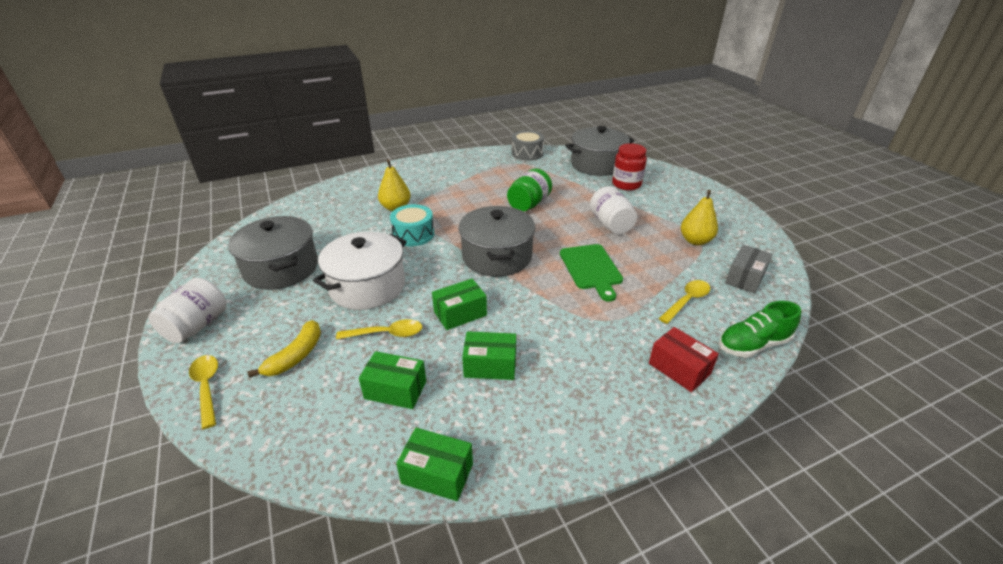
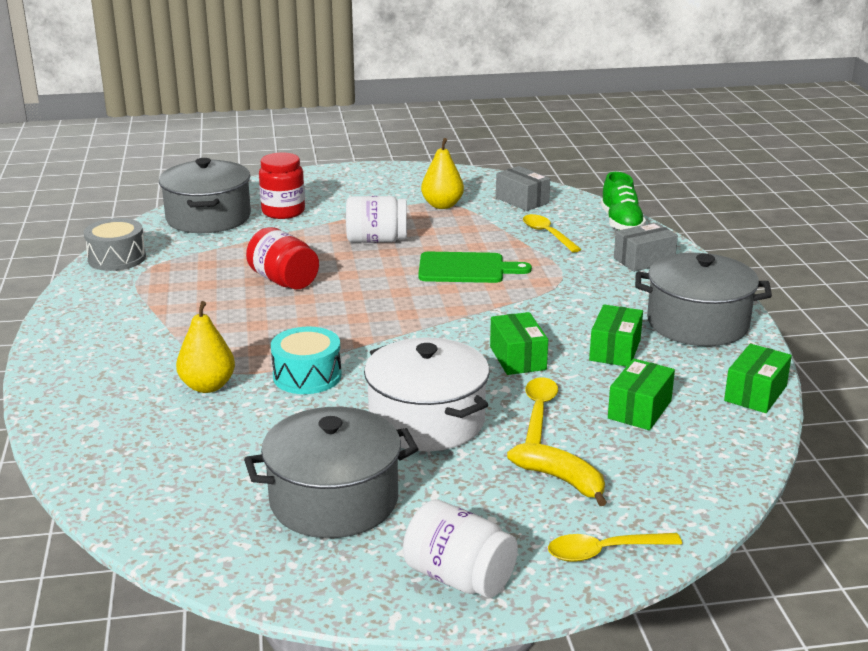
camera: 75 degrees left, 10 degrees down
grey pot [459,206,536,277] -> grey pot moved to [635,253,772,346]
green jar [507,169,552,212] -> red jar [246,227,319,290]
red box [649,327,719,392] -> grey box [614,222,678,272]

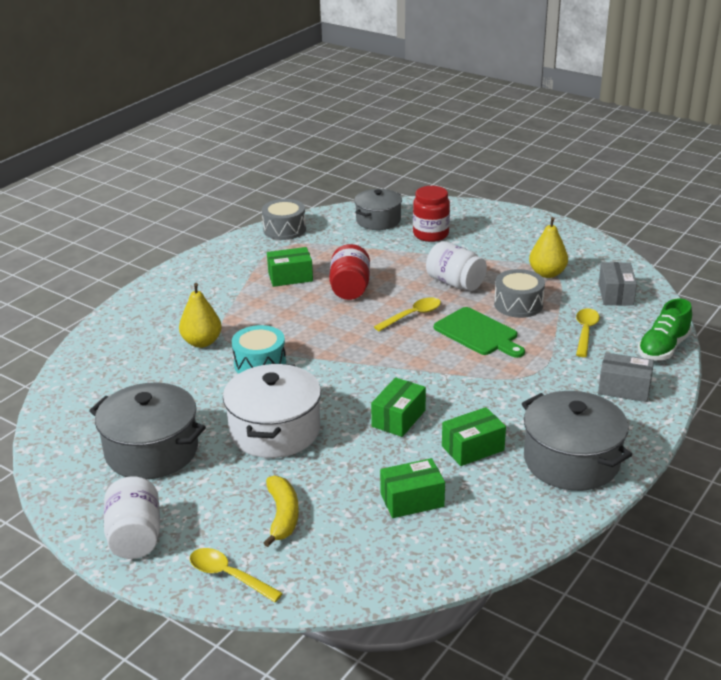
camera: 45 degrees right, 5 degrees up
grey pot [159,158,251,233] -> grey pot [354,189,402,230], size x0.66
yellow spoon [525,377,558,444] -> yellow spoon moved to [374,297,441,331]
green box [724,344,792,413] -> green box moved to [267,247,313,287]
none -> grey drum [494,269,545,318]

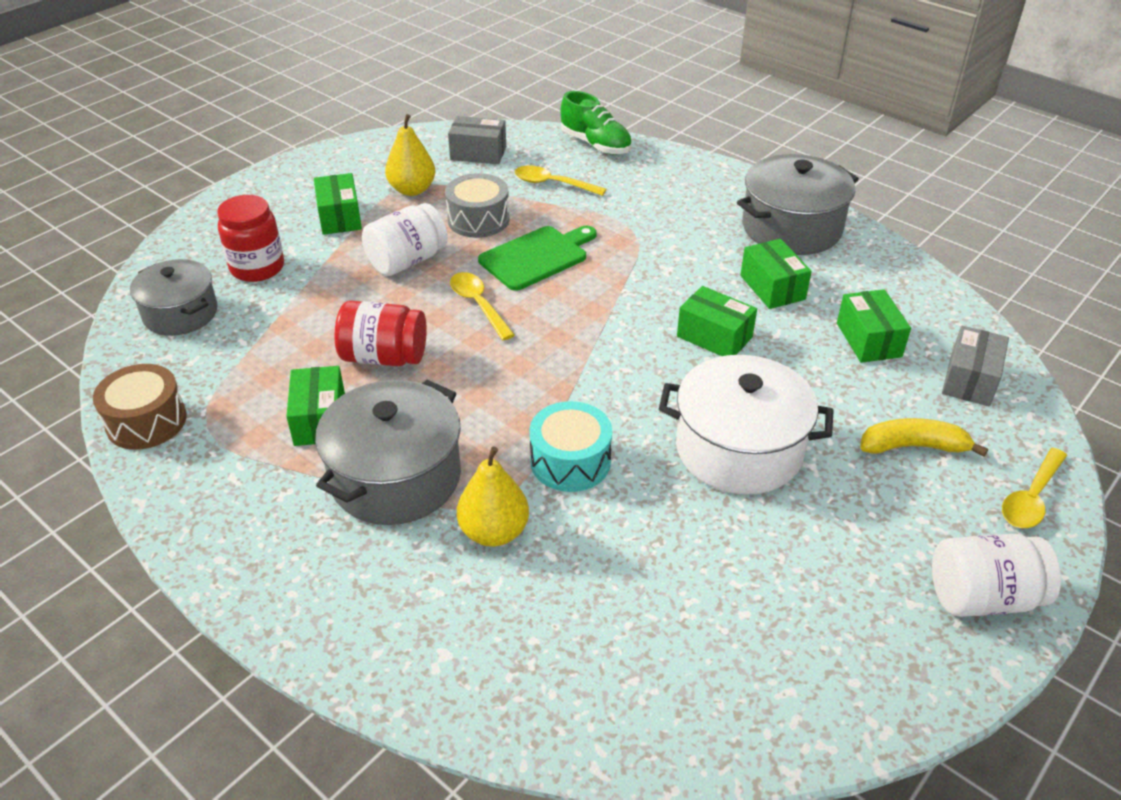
camera: 85 degrees left, 10 degrees up
grey pot [89,382,206,479] -> grey pot moved to [315,380,461,525]
grey drum [262,199,306,240] -> brown drum [93,364,187,450]
grey box [598,353,654,402] -> grey box moved to [942,326,1009,406]
none -> green box [314,173,362,235]

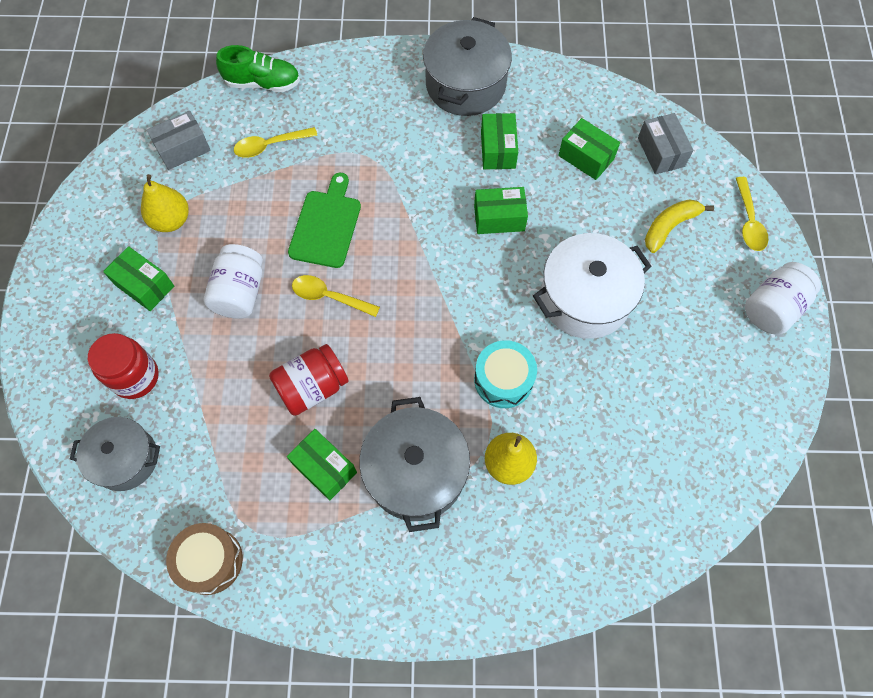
camera: 40 degrees left, 25 degrees up
grey drum [445,173,509,238] -> none
green box [740,239,812,309] -> green box turned 60 degrees clockwise [481,113,518,169]

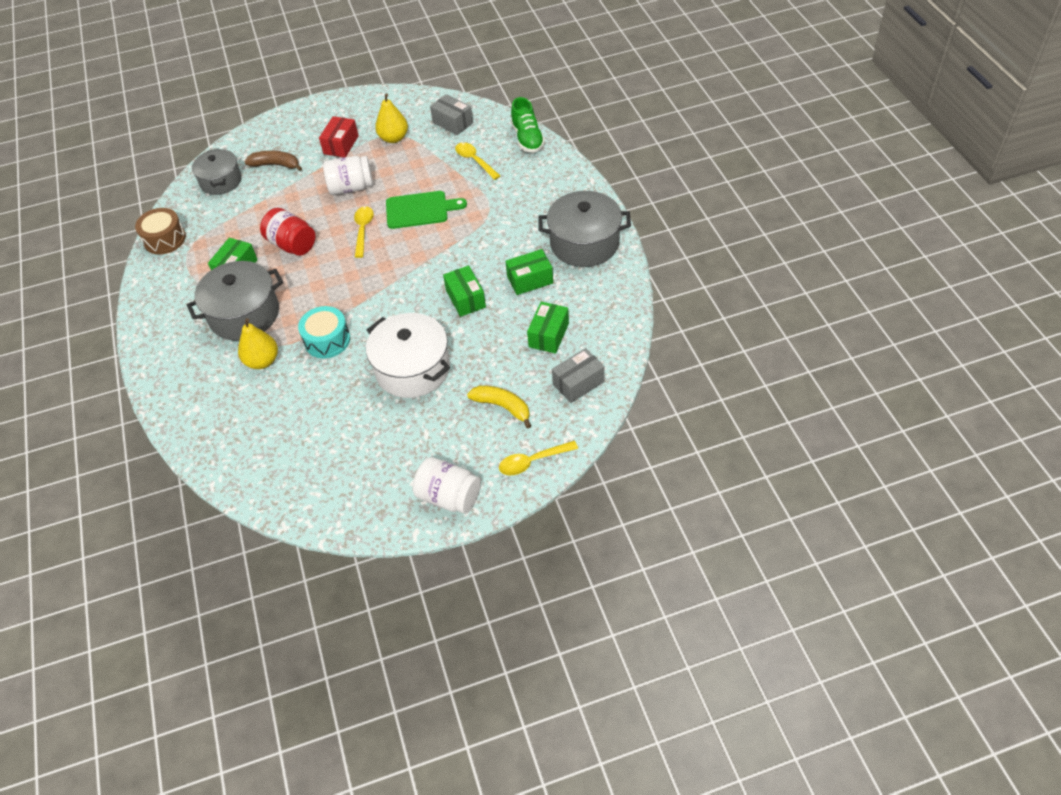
camera: 75 degrees right, 15 degrees down
red jar [88,333,159,399] -> brown banana [244,151,302,171]
green box [103,246,174,311] -> red box [319,116,359,157]

